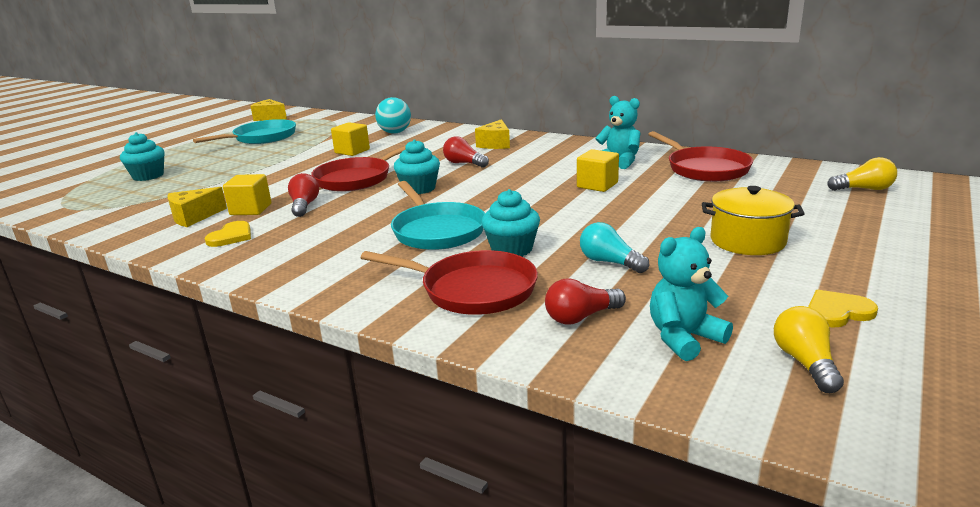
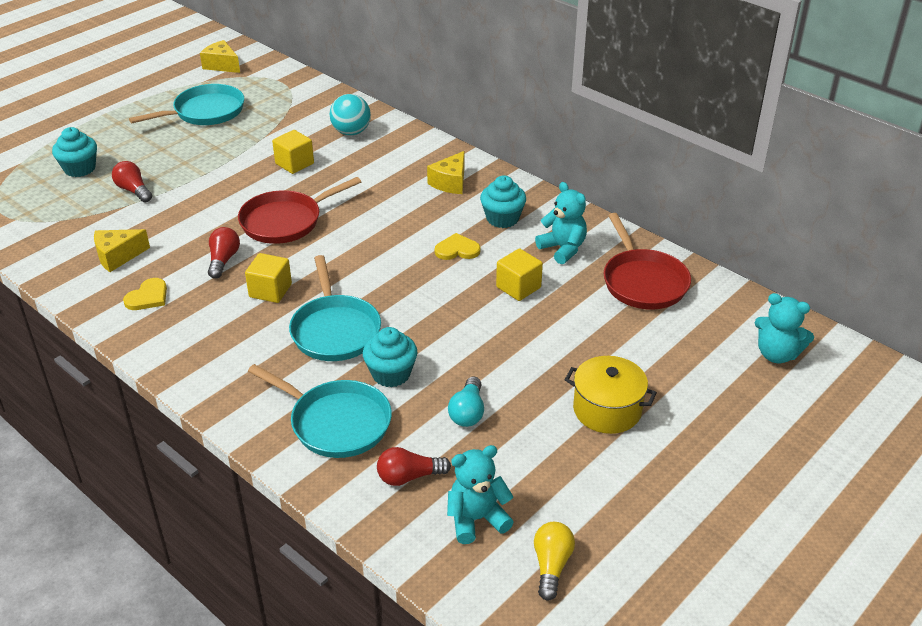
camera: 10 degrees right, 15 degrees up
yellow cube [223,174,271,215] -> yellow cube moved to [245,253,292,303]
red pan [361,250,538,315] -> turquoise pan [248,364,392,458]
turquoise cupcake [394,139,440,194] -> turquoise cupcake moved to [480,176,526,228]
red light bulb [443,136,489,168] -> red light bulb moved to [112,161,152,203]
turquoise light bulb [580,222,649,273] -> turquoise light bulb turned 135 degrees counterclockwise [448,377,484,427]
yellow heart [808,290,878,328] -> yellow heart moved to [435,233,481,260]
yellow light bulb [827,157,897,191] -> turquoise teddy bear [755,293,814,363]

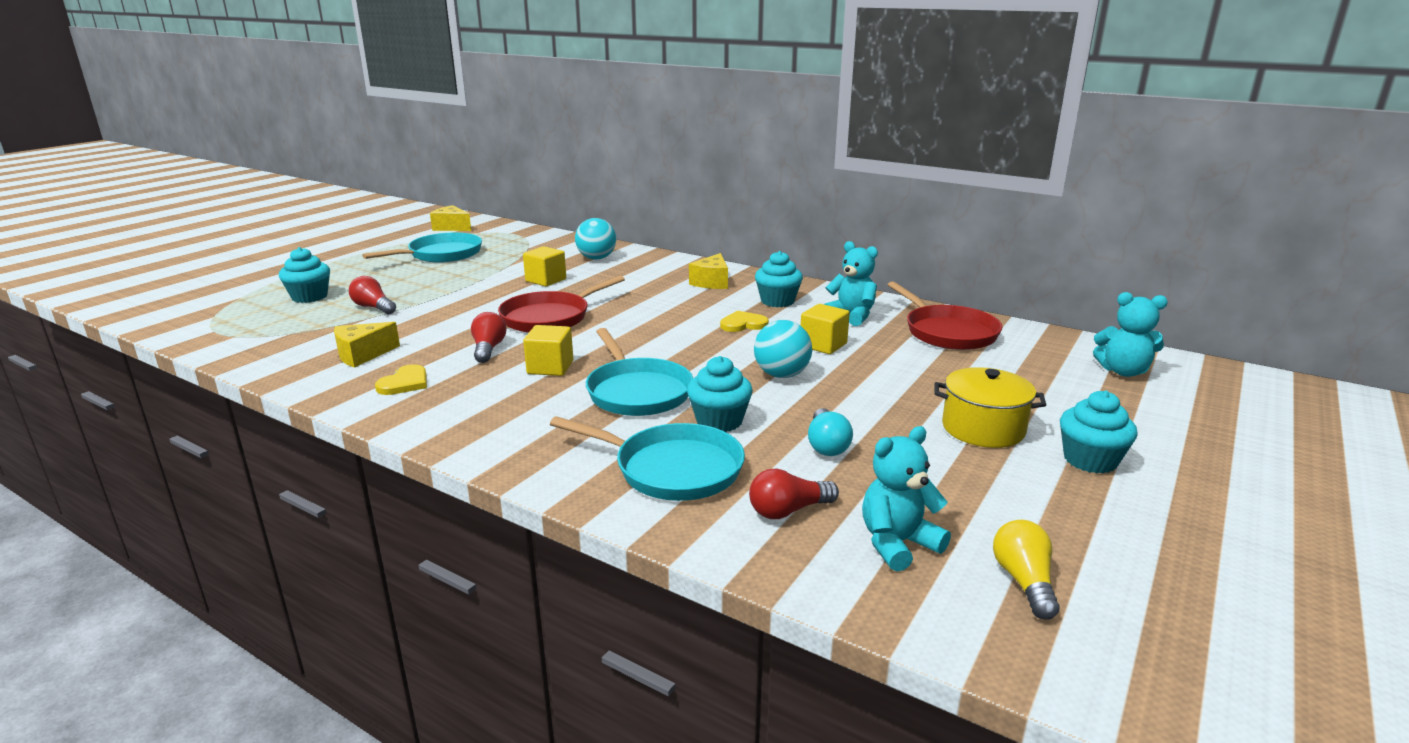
camera: 10 degrees left, 15 degrees down
none -> turquoise ball [754,320,812,378]
none -> turquoise cupcake [1060,391,1138,474]

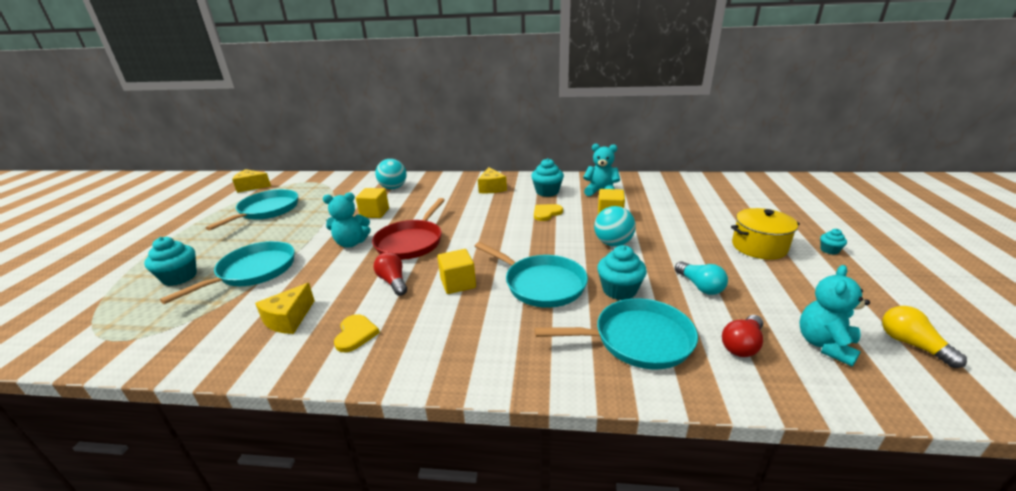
camera: 25 degrees left, 5 degrees up
red light bulb [349,276,396,314] -> turquoise pan [160,241,295,304]
red pan [887,282,1003,350] -> none
turquoise cupcake [1060,391,1138,474] -> turquoise cupcake [820,229,847,255], size x0.53
turquoise teddy bear [1093,292,1168,377] -> turquoise teddy bear moved to [323,192,371,248]

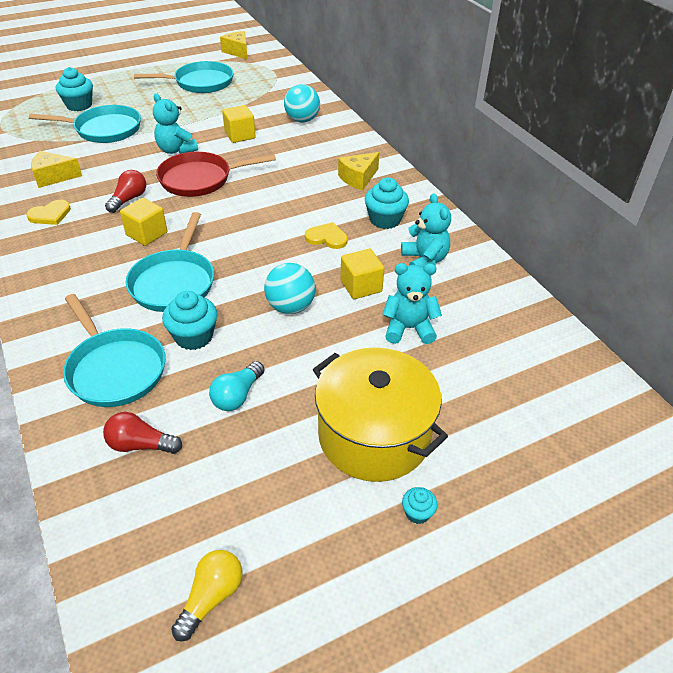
camera: 55 degrees right, 15 degrees up
yellow pot [731,208,800,259] -> yellow pot [313,348,448,482], size x1.51
turquoise teddy bear [799,265,870,367] -> turquoise teddy bear moved to [382,263,442,344]

